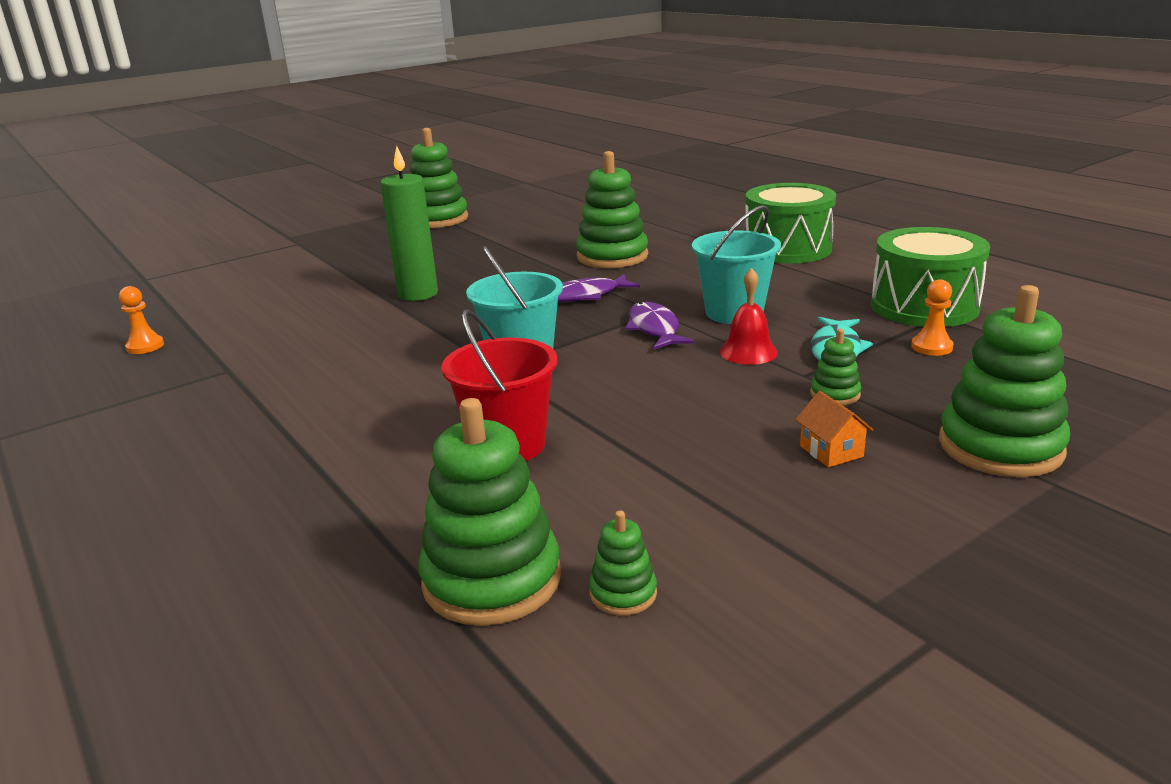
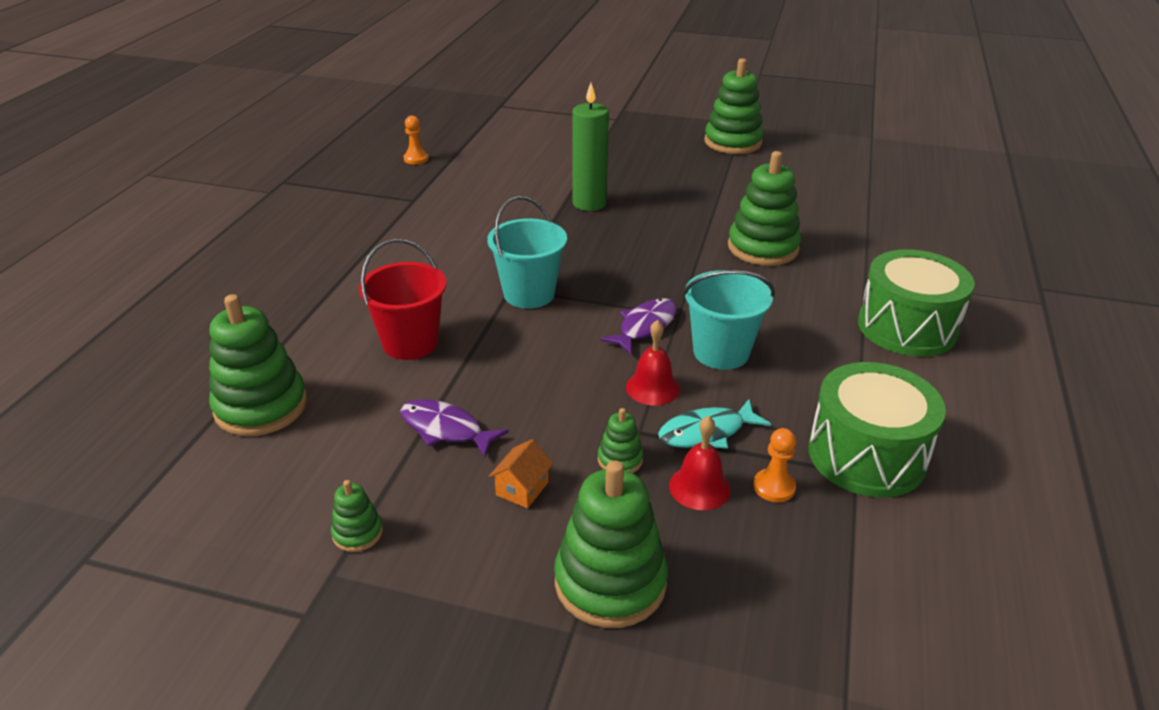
camera: 50 degrees right, 10 degrees up
purple fish [558,274,640,302] -> purple fish moved to [400,399,509,458]
green stacking toy [589,510,657,616] -> green stacking toy moved to [331,480,383,552]
none -> red bell [669,416,731,510]

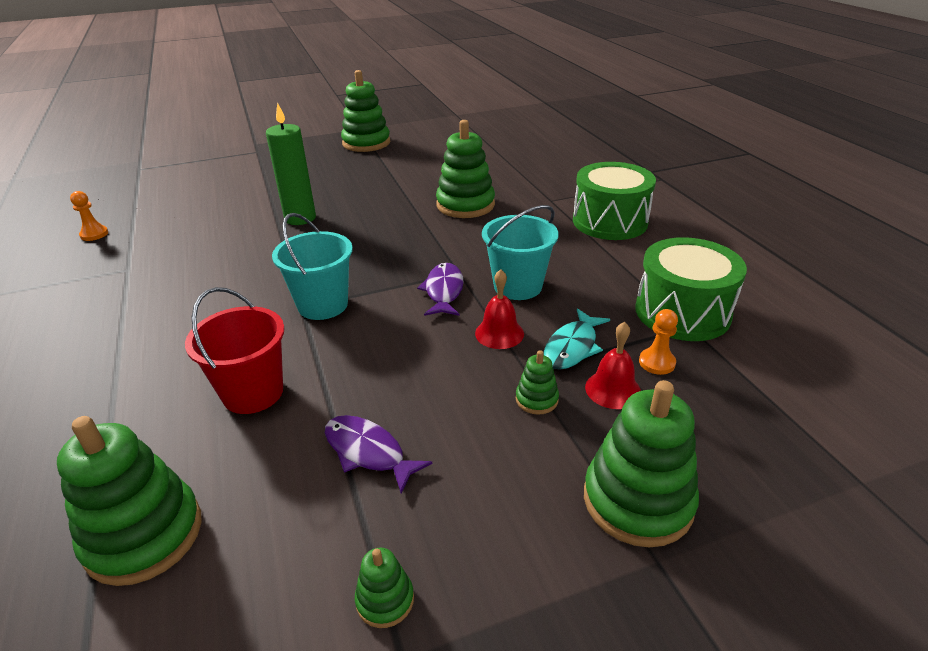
camera: 35 degrees left, 0 degrees up
purple fish [400,399,509,458] -> purple fish turned 45 degrees clockwise [325,415,432,493]
orange house [489,439,554,508] -> none

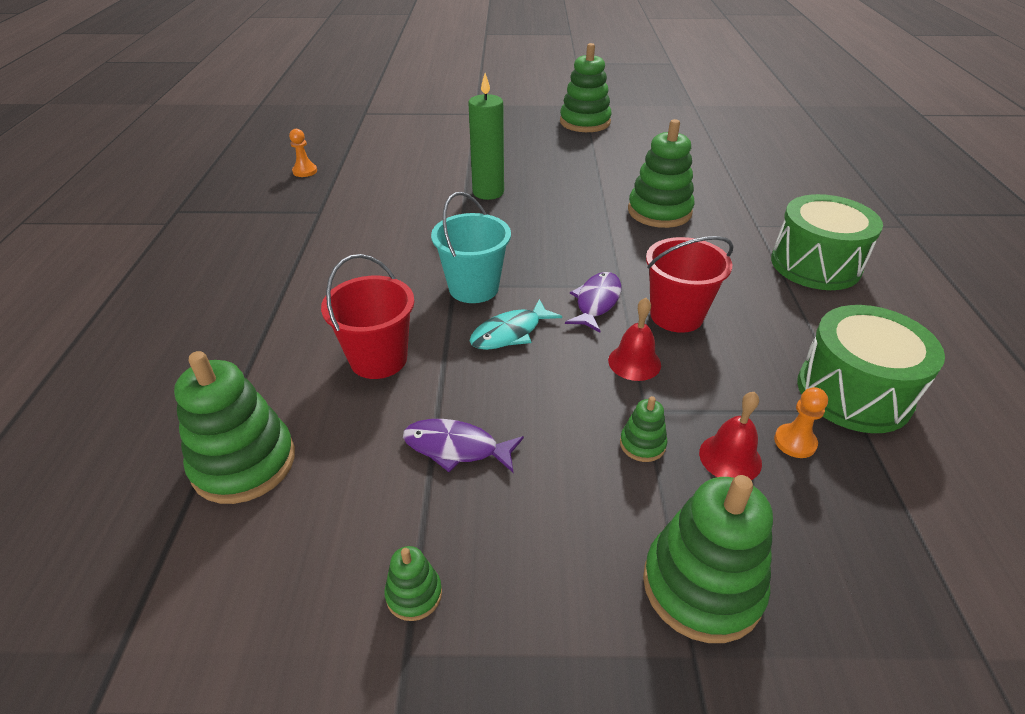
camera: 20 degrees right, 5 degrees up
purple fish [325,415,432,493] -> purple fish turned 45 degrees counterclockwise [403,419,524,472]
turquoise bucket [482,205,559,300] -> red bucket [646,236,734,333]
turquoise fish [544,309,610,369] -> turquoise fish moved to [470,299,562,350]

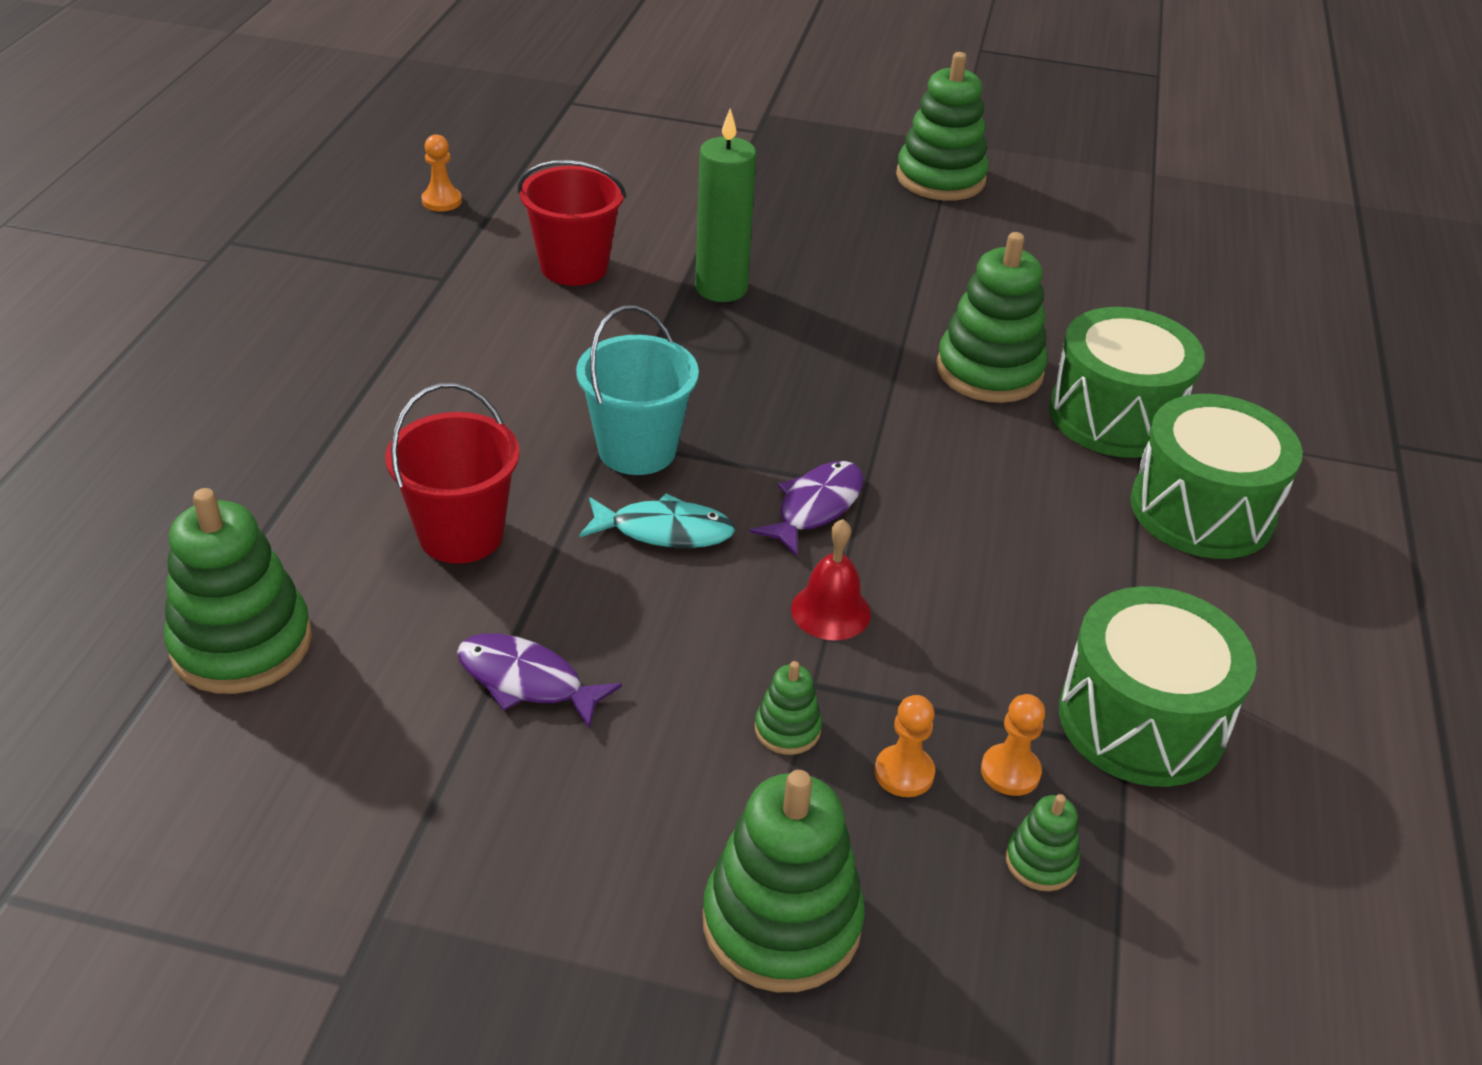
camera: 10 degrees right, 0 degrees up
green stacking toy [384,546,442,621] -> green stacking toy moved to [1005,794,1080,891]
turquoise fish [470,299,562,350] -> turquoise fish turned 150 degrees counterclockwise [580,493,735,548]
red bucket [646,236,734,333] -> red bucket moved to [518,160,626,286]
red bell [699,392,762,480] -> orange pawn [875,695,935,797]
none -> green drum [1049,307,1205,458]

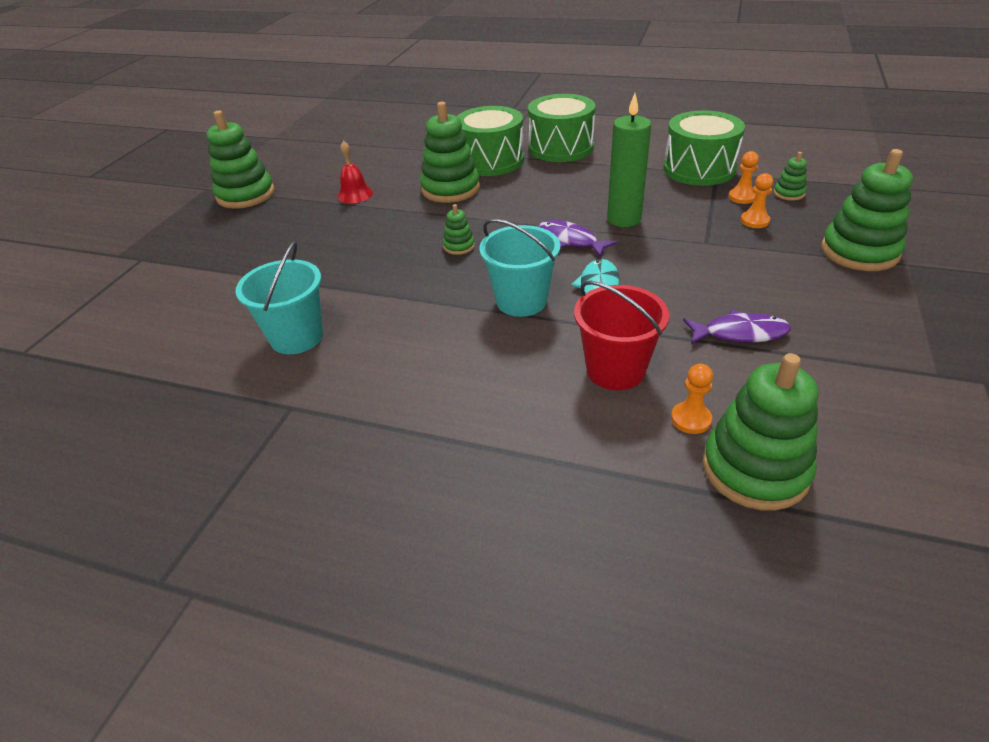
camera: 80 degrees left, 0 degrees up
orange pawn [421,134,462,211] -> orange pawn moved to [671,364,713,434]
purple fish [457,633,622,730] -> purple fish turned 120 degrees counterclockwise [683,310,791,344]
red bucket [518,160,626,286] -> turquoise bucket [235,242,323,354]
green candle [695,108,756,302] -> green candle moved to [607,93,651,227]
green stacking toy [755,661,822,755] -> green stacking toy moved to [443,204,475,255]
red bell [791,519,871,640] -> red bell moved to [337,141,373,203]

